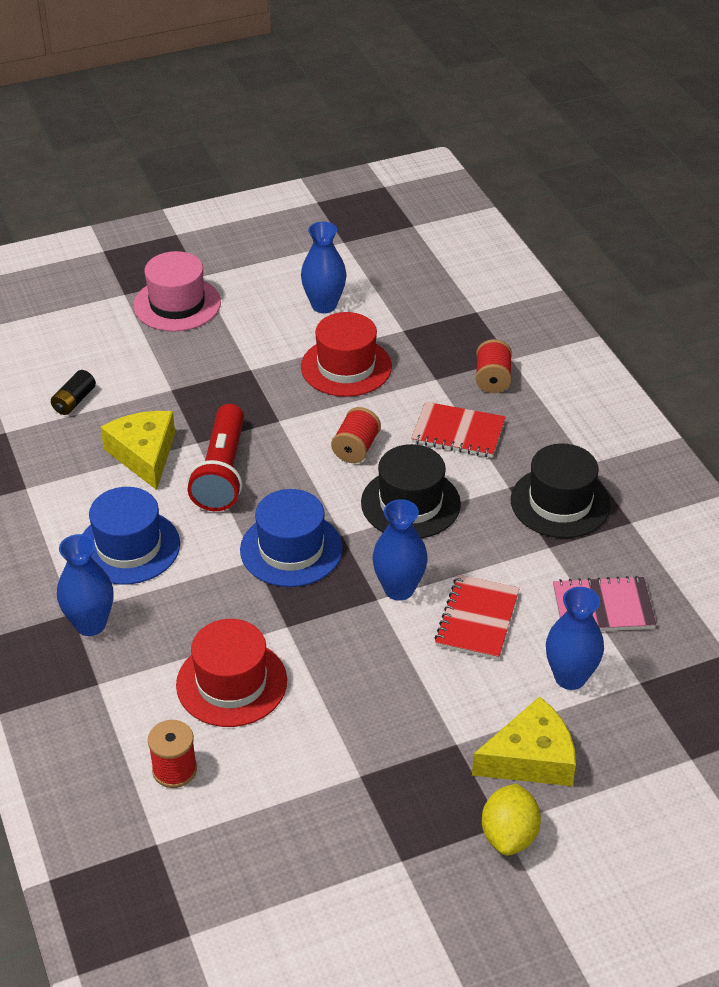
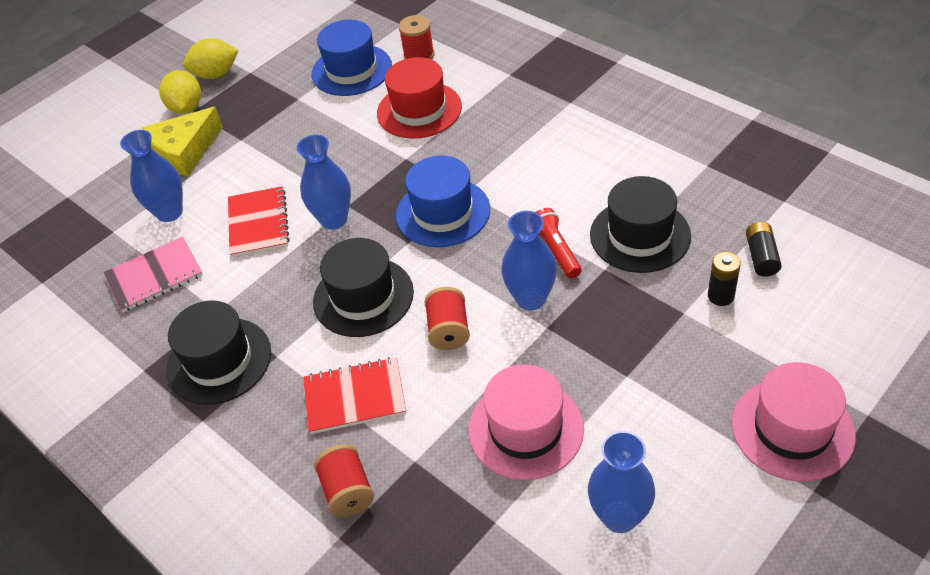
camera: 160 degrees right, 5 degrees up
blue vase [57,534,114,636] -> blue vase moved to [501,211,557,310]
blue hat [83,487,180,585] -> blue hat moved to [312,20,392,96]
yellow cheese [100,411,175,490] -> black hat [590,176,691,273]
red flashlight [187,404,244,511] -> red flashlight [536,208,582,278], size x0.58
red hat [301,312,392,397] -> pink hat [469,364,584,480]
none -> yellow lemon [183,38,239,79]
none -> black battery [708,252,741,306]

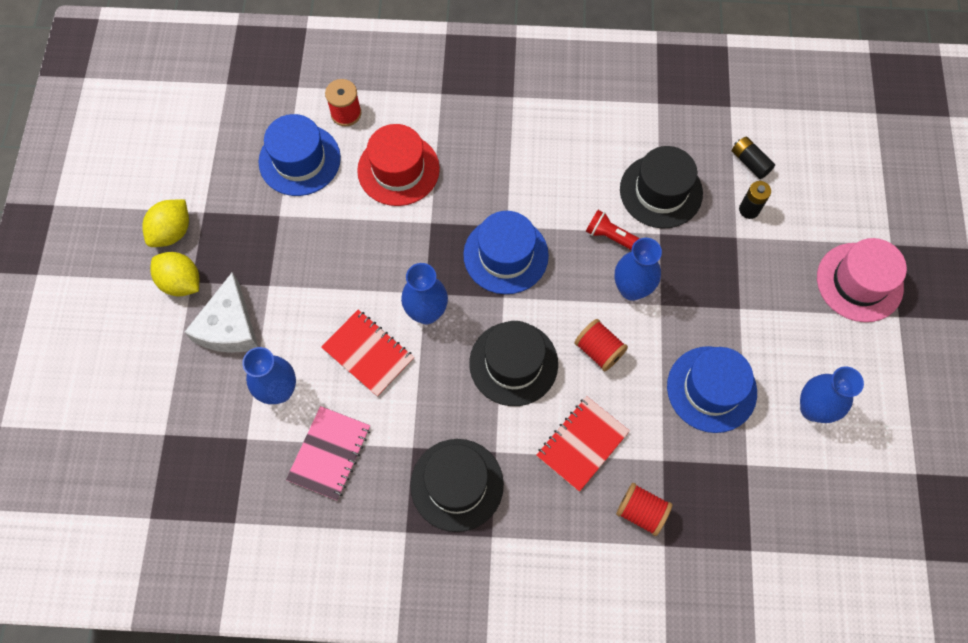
camera: 45 degrees left, 20 degrees up
yellow cheese [142,107,223,176] -> white cheese [185,272,258,353]
pink hat [469,364,584,480] -> blue hat [667,346,757,433]

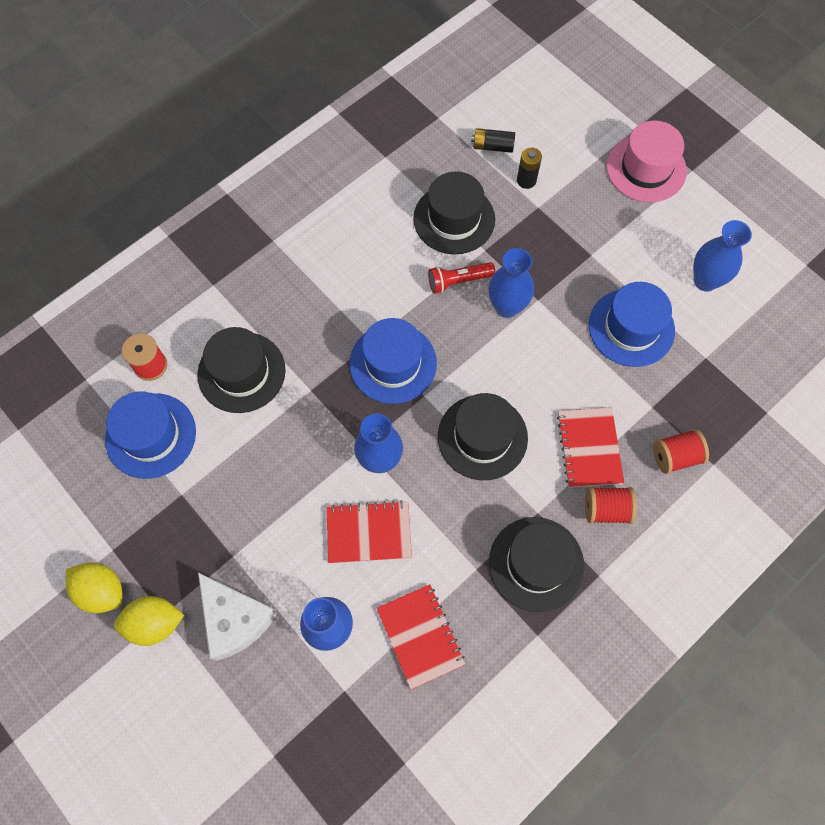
camera: 45 degrees left, 0 degrees up
yellow lemon [142,199,189,247] -> yellow lemon turned 45 degrees counterclockwise [66,563,123,613]
pink notebook [286,406,370,501] -> red notebook [377,584,465,689]
red hat [357,124,440,206] -> black hat [197,327,286,413]
red spool [574,319,628,371] -> red spool moved to [585,487,637,524]

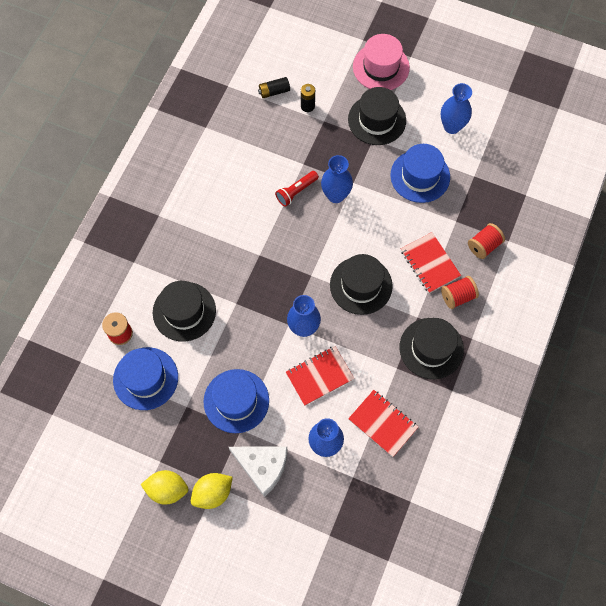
camera: 25 degrees left, 0 degrees up
blue hat [349,318,437,404] -> blue hat moved to [203,369,269,433]
black hat [413,171,495,255] -> black hat moved to [348,87,406,145]

